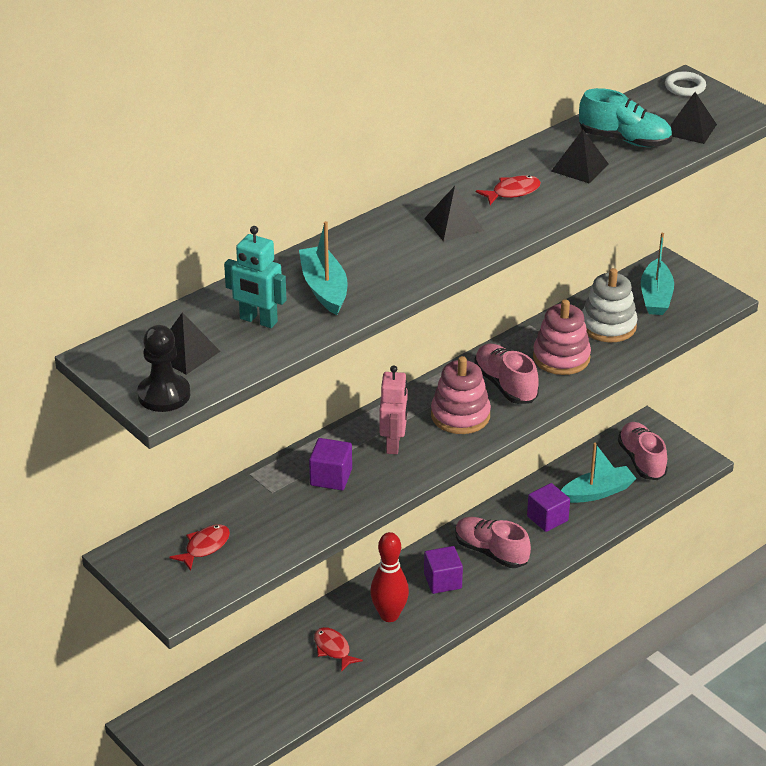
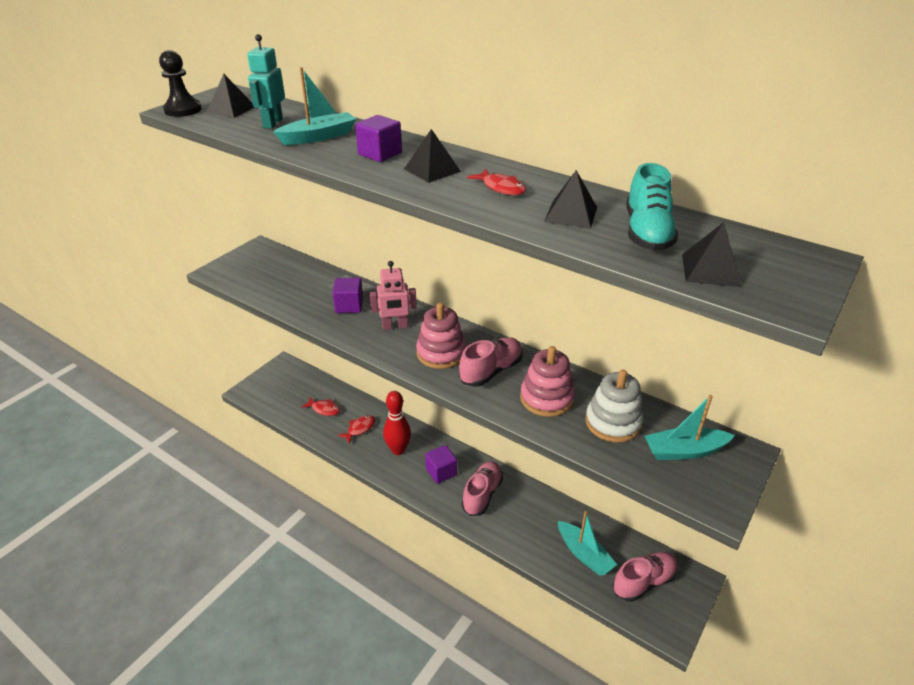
camera: 75 degrees right, 0 degrees up
red fish [169,524,230,571] -> red fish moved to [301,397,340,416]
purple cube [527,483,570,532] -> purple cube moved to [355,115,402,162]
white ring [665,71,706,96] -> none

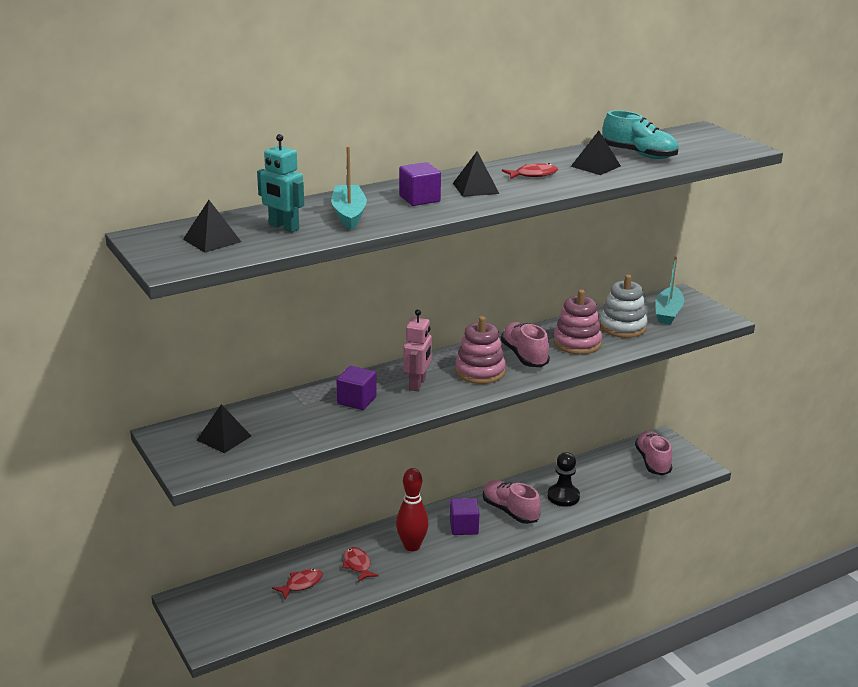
camera: 65 degrees left, 10 degrees down
black pawn [159,50,202,117] -> black pawn moved to [547,452,580,507]
turquoise boat [558,511,617,576] -> none
black pyramid [682,222,741,287] -> black pyramid moved to [197,404,251,453]

